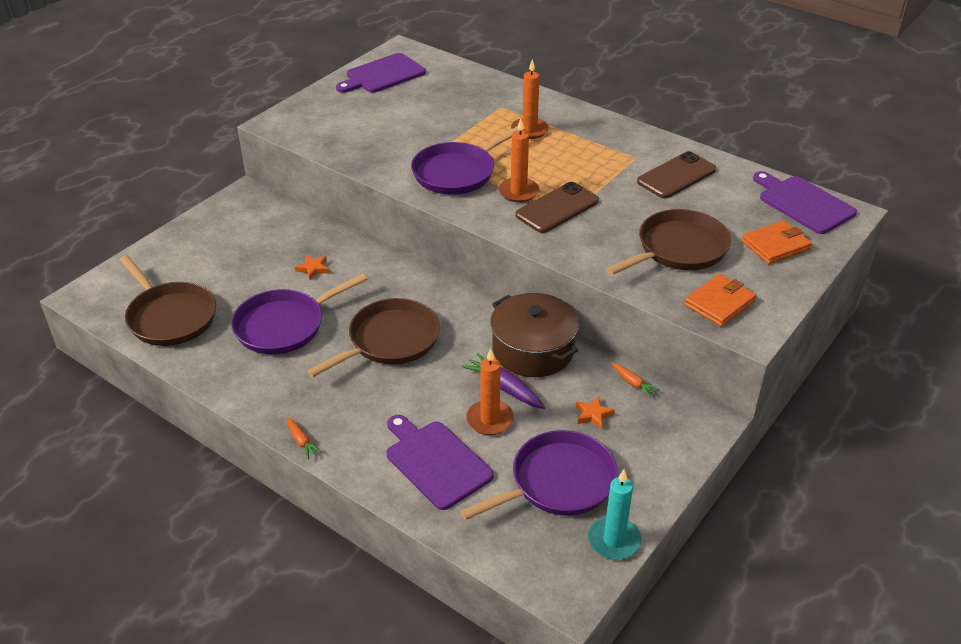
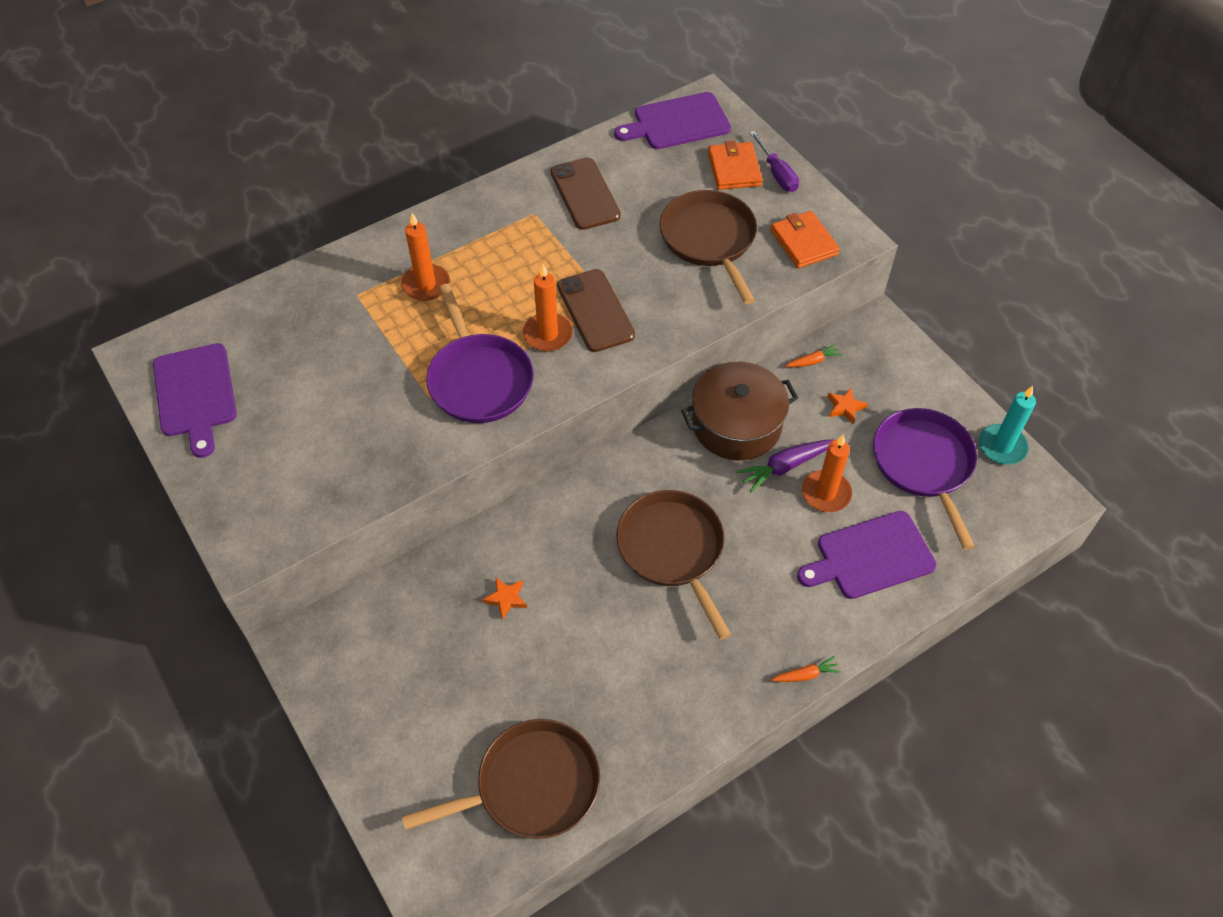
camera: 70 degrees left, 15 degrees up
purple pan [231,273,367,354] -> none
none -> purple screwdriver [750,131,799,192]

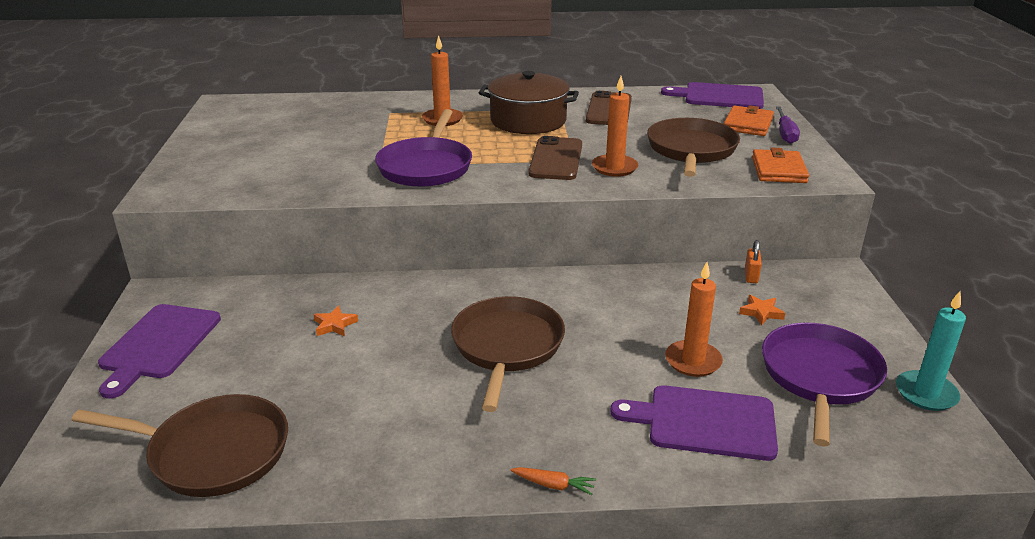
camera: 30 degrees right, 25 degrees down
purple cutting board [153,343,237,458] -> purple cutting board moved to [98,304,221,398]
orange candle [523,264,573,352] -> orange candle moved to [592,76,638,177]
brown pot [681,362,798,460] -> brown pot moved to [479,71,579,134]
purple carrot [736,439,835,492] -> none
orange carrot [785,344,842,367] -> orange padlock [745,240,762,283]

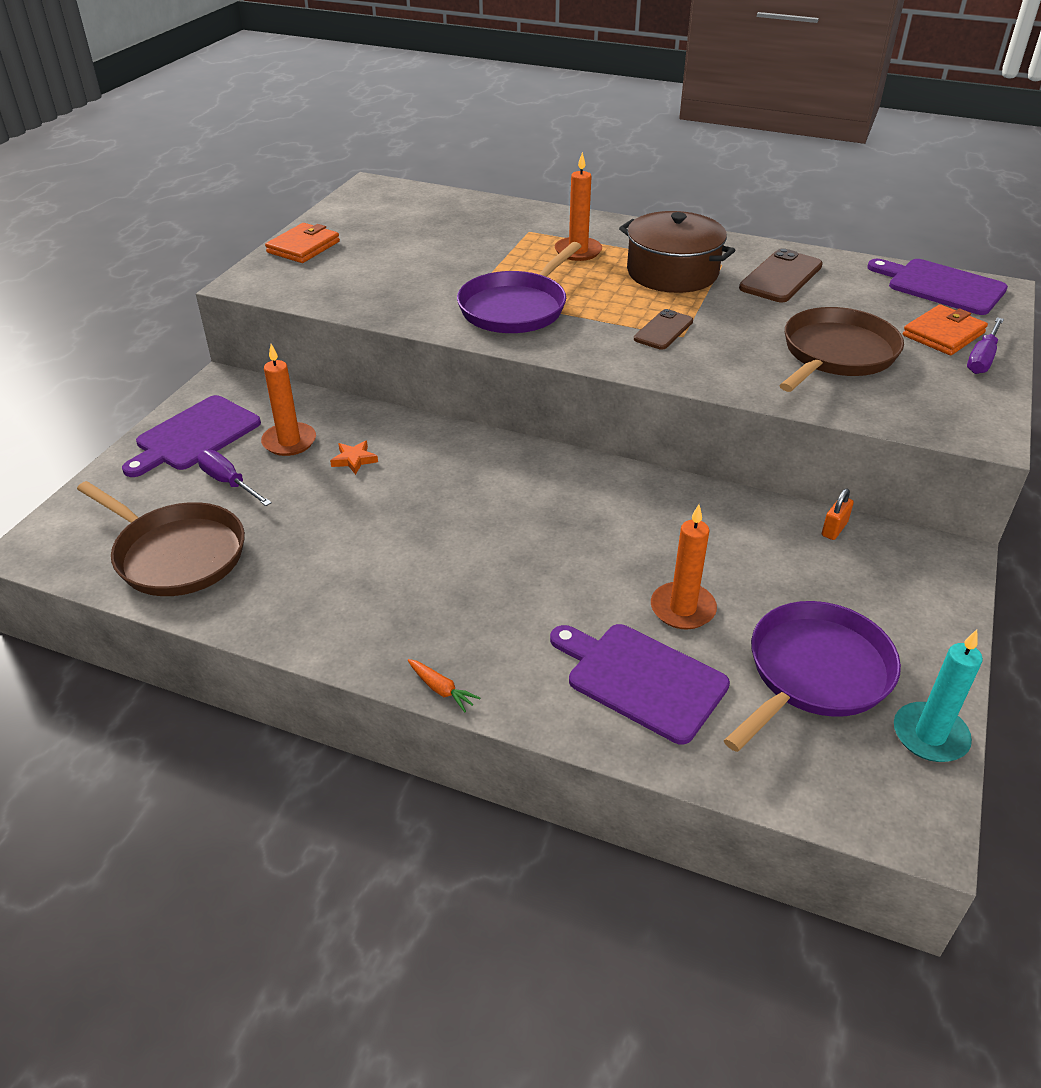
camera: 25 degrees right, 10 degrees up
brown pan [451,296,565,412] -> none
brown phone [529,136,582,180] -> brown phone [634,309,693,350], size x0.64
orange candle [592,76,638,177] -> orange candle moved to [261,344,316,456]
orange star [739,295,785,326] -> none
orange wallet [752,147,809,183] -> orange wallet moved to [265,223,340,263]
none -> purple screwdriver [197,450,272,506]

